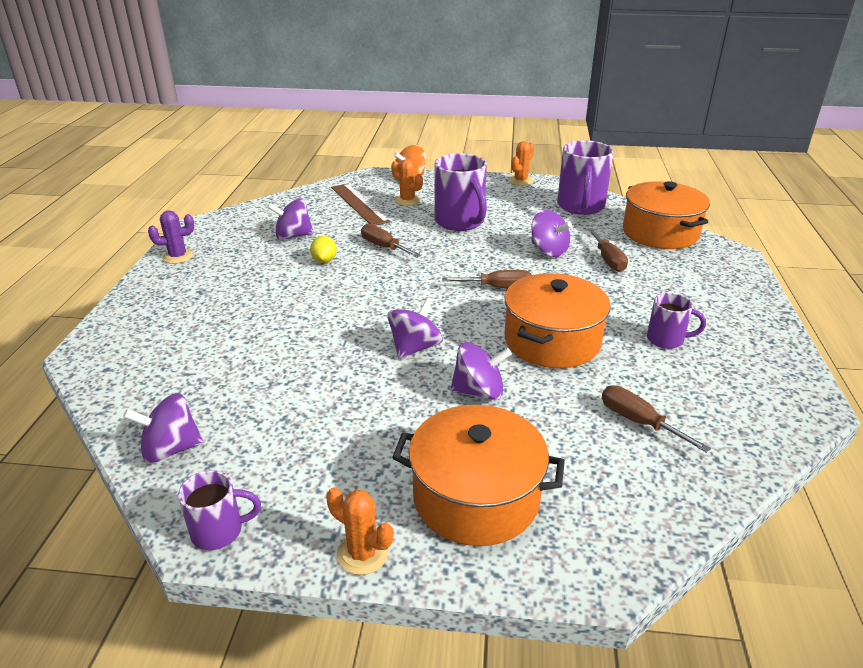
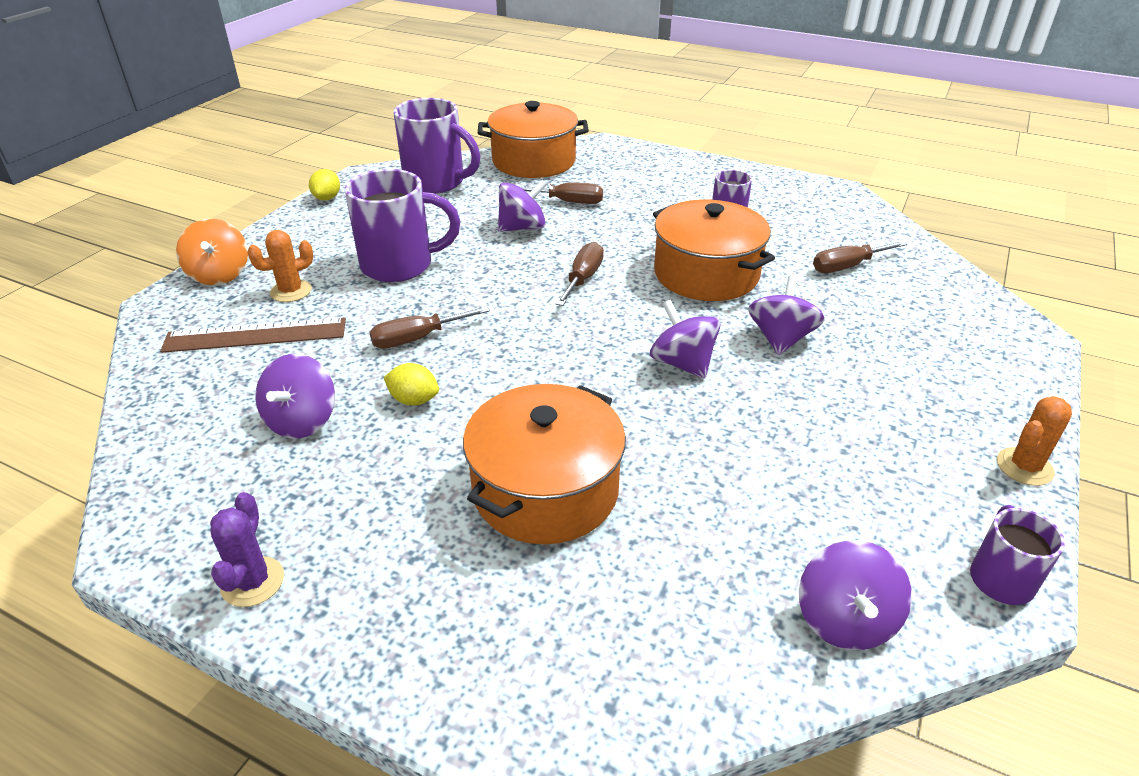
camera: 70 degrees left, 5 degrees up
orange pot [392,405,565,546] -> orange pot moved to [463,384,626,544]
orange cactus [509,141,534,185] -> yellow lemon [309,169,340,200]

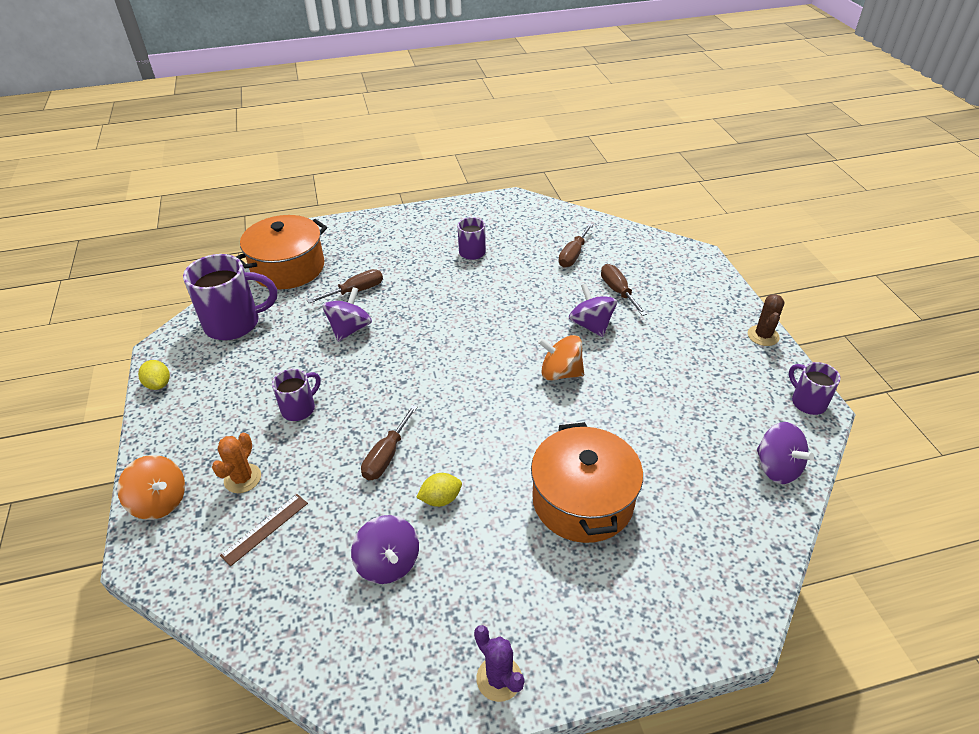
camera: 40 degrees left, 5 degrees up
brown ruler [160,317,346,353] -> brown ruler [220,494,308,566], size x0.61
purple mug [345,169,460,282] -> purple mug [272,369,321,421], size x0.55
brown screwdriver [556,242,604,306] -> brown screwdriver moved to [601,264,647,316]
purple spinning top [650,300,721,379] -> orange spinning top [538,335,584,381]
orange pot [653,200,775,301] -> none
orange cactus [997,396,1072,486] -> brown cactus [748,294,784,346]

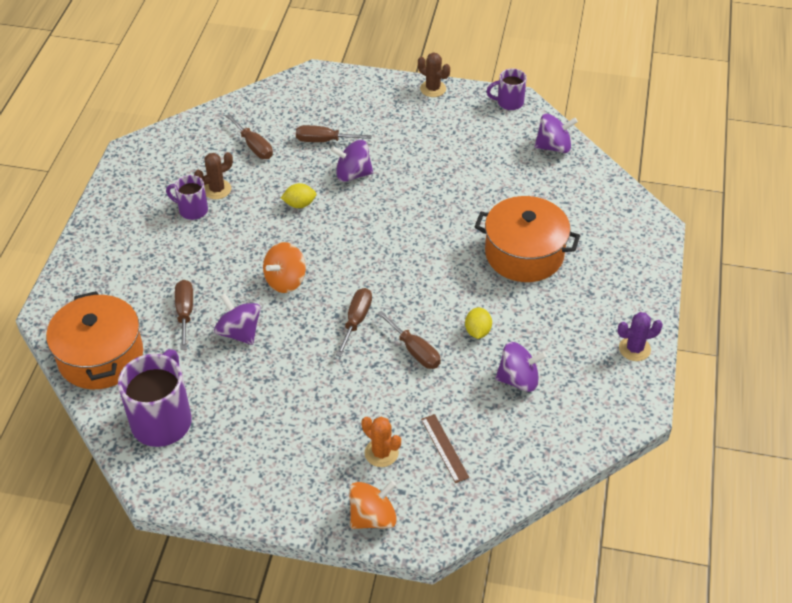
camera: 65 degrees left, 5 degrees up
yellow lemon [138,360,170,390] -> yellow lemon moved to [281,183,316,208]
purple mug [272,369,321,421] -> none
orange spinning top [538,335,584,381] -> orange spinning top moved to [263,242,306,293]
none -> brown cactus [194,152,233,199]
none -> brown screwdriver [336,288,372,357]

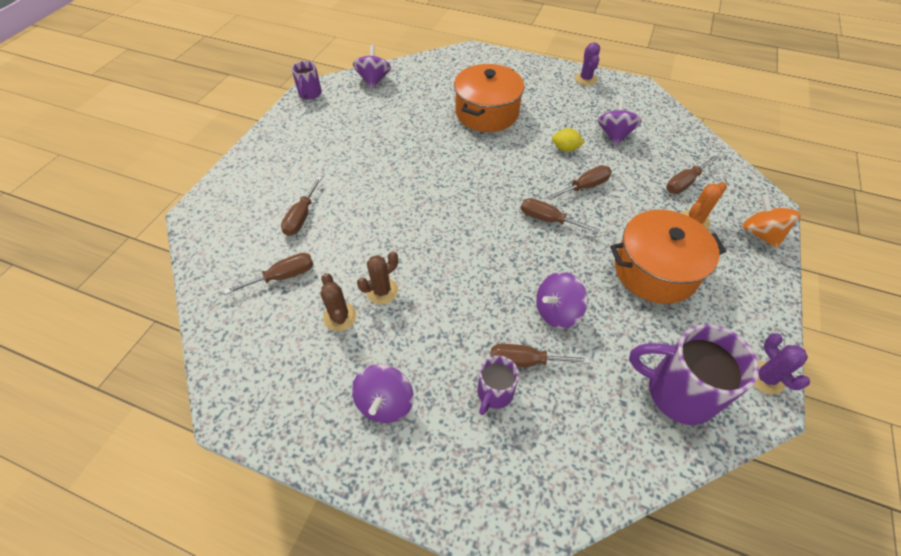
camera: 80 degrees left, 5 degrees up
orange pot [46,291,143,389] -> orange pot moved to [610,210,726,304]
purple mug [166,175,208,220] -> purple mug moved to [478,356,519,415]
orange spinning top [263,242,306,293] -> none
yellow lemon [281,183,316,208] -> none
purple spinning top [331,140,373,182] -> purple spinning top moved to [352,364,414,423]
brown cactus [418,53,450,97] -> brown cactus moved to [357,251,398,304]
brown ruler [421,414,470,483] -> brown screwdriver [666,156,718,194]
none -> purple cactus [754,333,810,395]

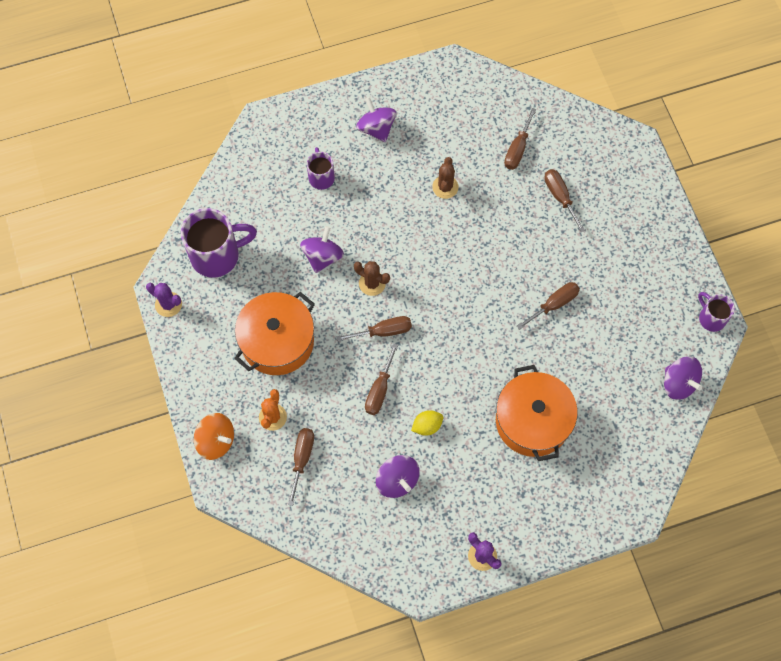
camera: 140 degrees right, 15 degrees up
brown cactus [320,273,357,331] -> brown cactus moved to [354,261,390,296]
brown screwdriver [491,344,590,367] -> brown screwdriver moved to [517,282,580,330]

